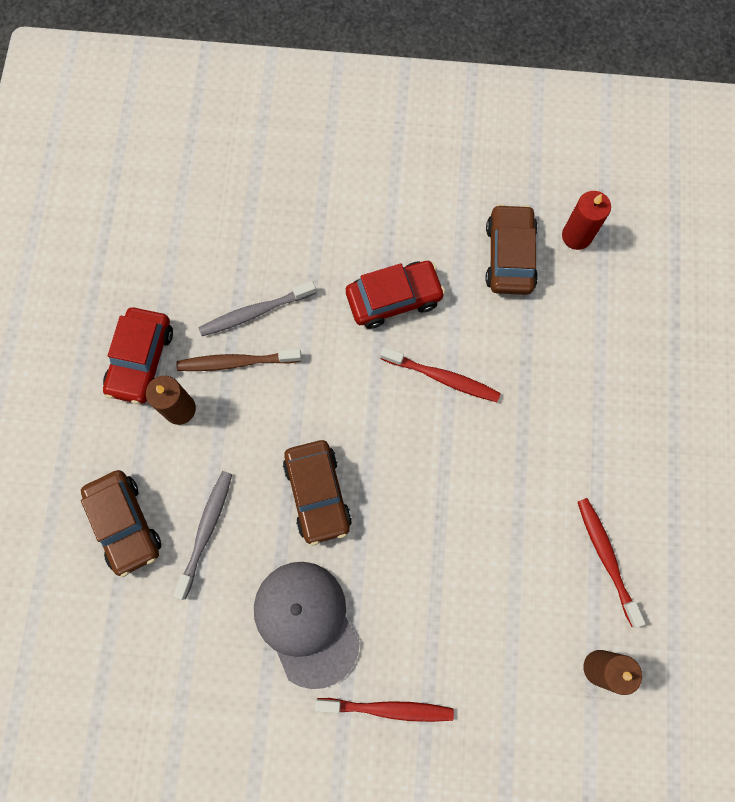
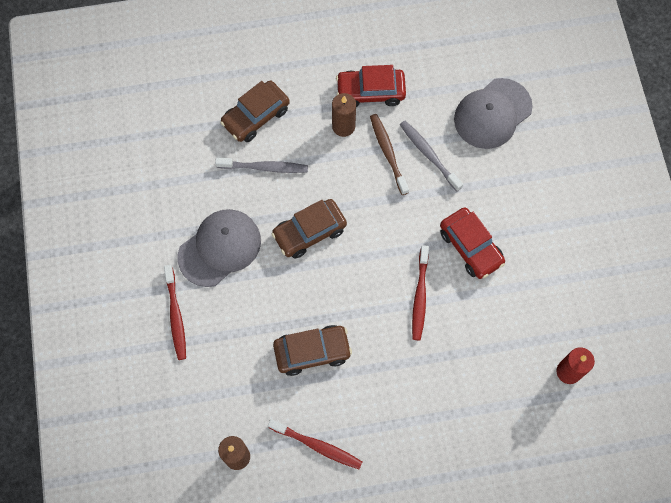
camera: 75 degrees right, 5 degrees down
brown car [485,204,538,295] -> brown car moved to [273,325,352,376]
red toothbrush [578,498,645,628] -> red toothbrush turned 60 degrees clockwise [268,419,362,469]
none -> grey cap [454,78,533,149]

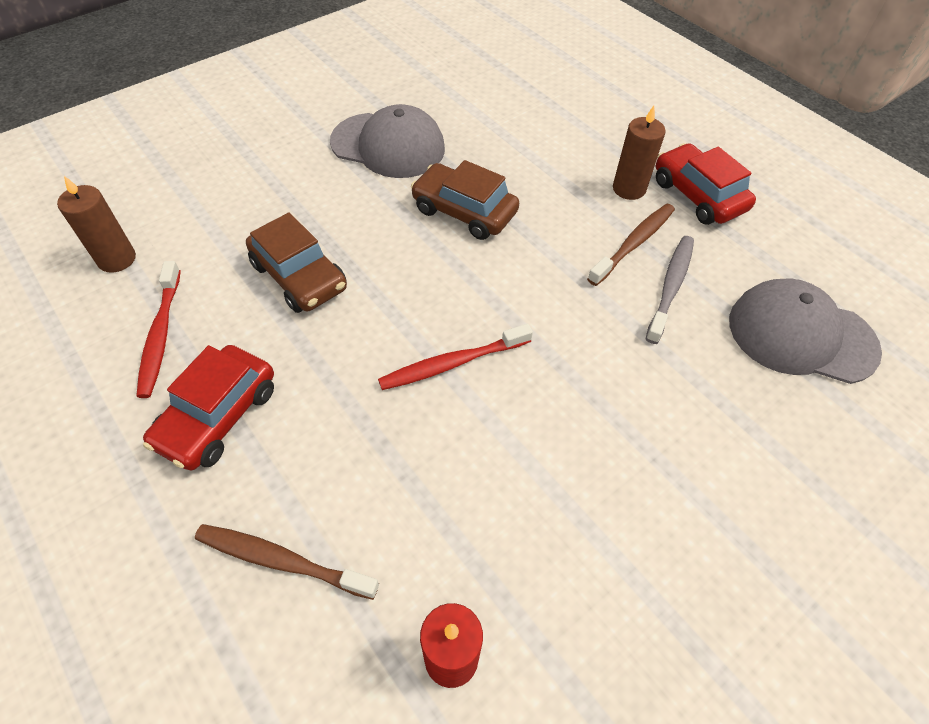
camera: 60 degrees right, 15 degrees down
red toothbrush [164,265,186,360] -> none
grey toothbrush [215,158,308,173] -> none
brown car [220,81,290,142] -> none
red car [440,207,505,279] -> red car moved to [143,345,274,470]
none -> brown toothbrush [195,524,379,600]

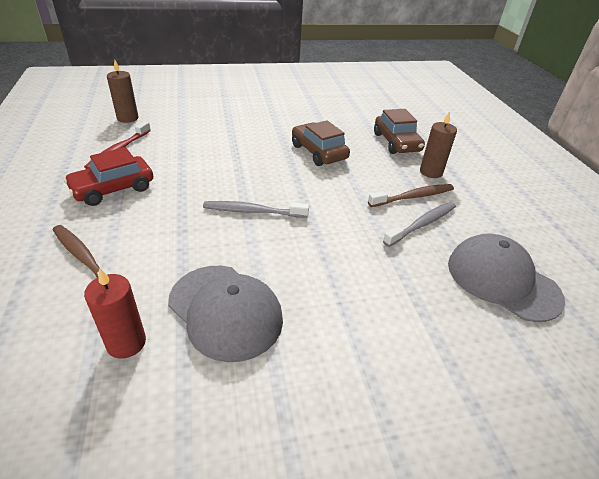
camera: 25 degrees right, 15 degrees down
brown car [246,213,347,313] -> brown car moved to [374,109,425,154]
grey cap [330,104,445,178] -> grey cap moved to [168,266,283,362]
red toothbrush [378,324,533,390] -> grey toothbrush [203,201,309,218]
red car [656,143,756,225] -> none

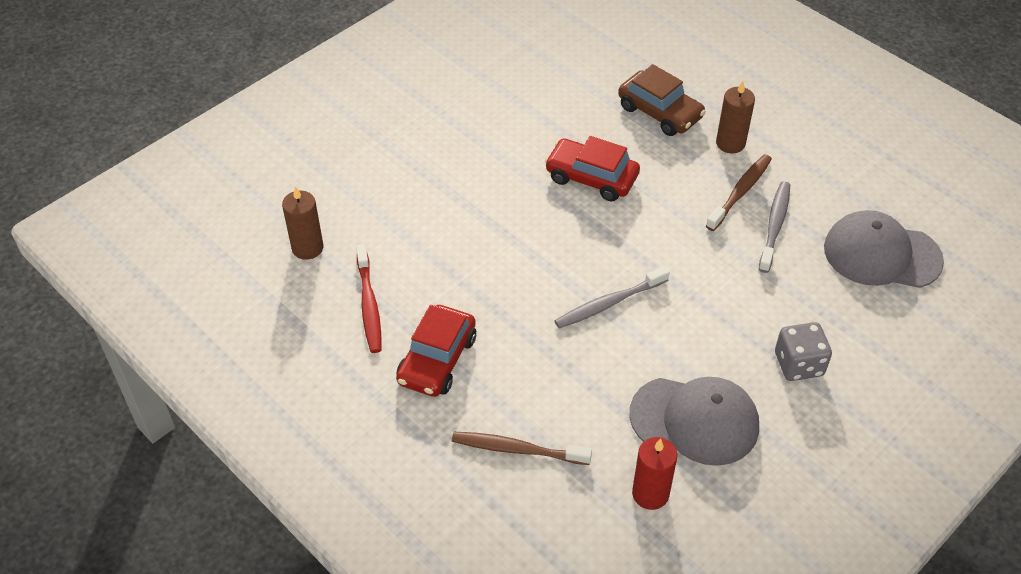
camera: 30 degrees left, 10 degrees up
brown car [292,120,350,166] -> red car [545,136,640,202]
none -> grey dice [775,322,832,381]

